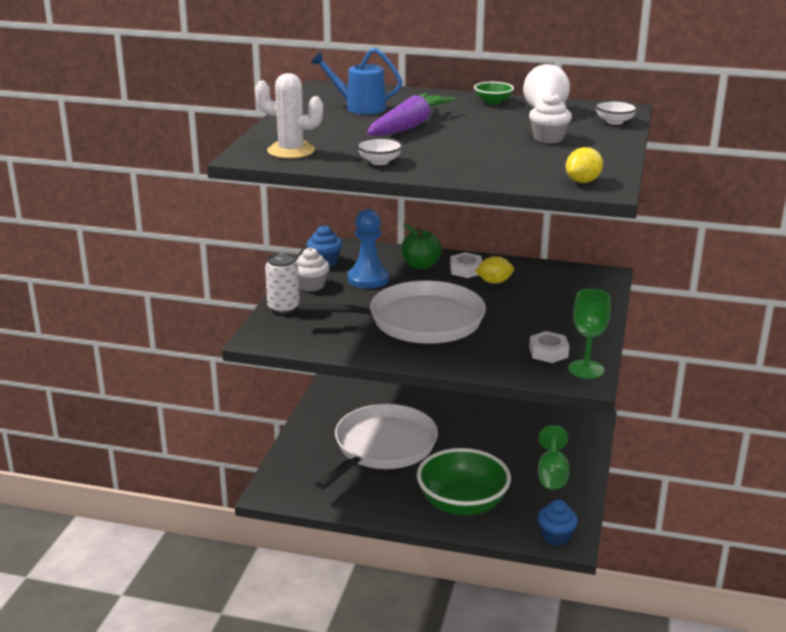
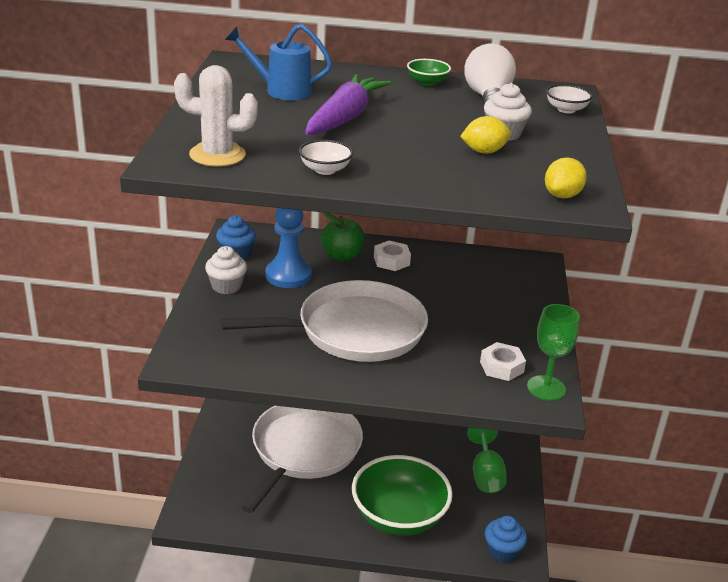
camera: 10 degrees left, 5 degrees up
white can [265,253,300,314] -> none
yellow lemon [475,256,514,284] -> yellow lemon moved to [460,116,511,153]

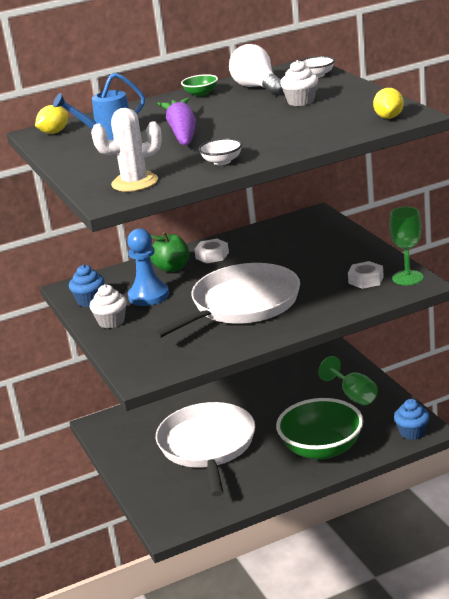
camera: 25 degrees left, 5 degrees down
yellow lemon [460,116,511,153] -> yellow lemon moved to [35,105,68,134]

